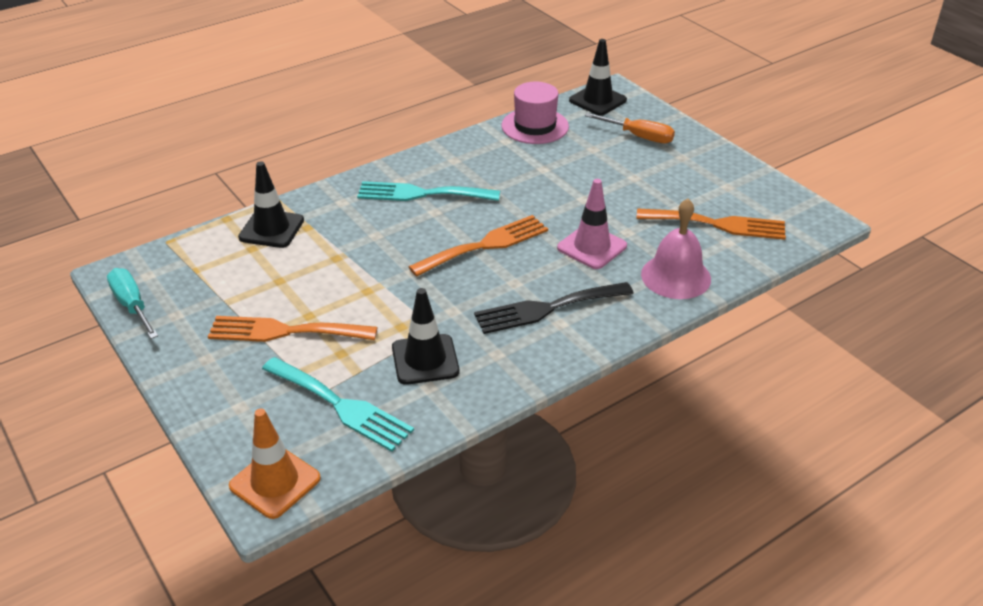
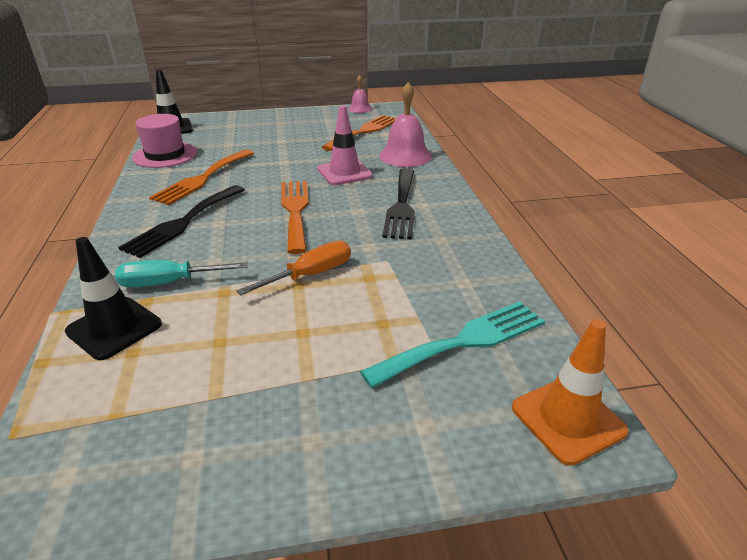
camera: 65 degrees left, 5 degrees down
turquoise screwdriver [107,268,158,339] -> turquoise screwdriver moved to [115,260,248,287]
orange fork [208,316,377,342] -> orange fork moved to [149,149,254,205]
turquoise fork [357,181,500,201] -> black fork [118,185,245,258]
black traffic cone [392,288,459,385] -> none
orange screwdriver [585,113,675,143] -> orange screwdriver moved to [237,241,351,295]
none -> pink bell [348,75,372,113]

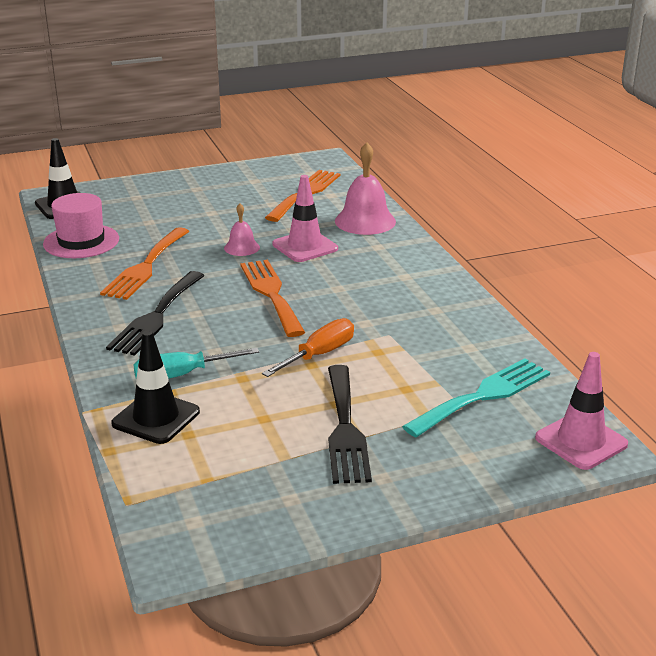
camera: 10 degrees left, 5 degrees down
pink bell [348,75,372,113] -> pink bell moved to [224,203,260,256]
black fork [382,168,415,239] -> black fork moved to [328,365,372,484]
orange traffic cone [512,320,628,466] -> pink traffic cone [535,352,628,470]

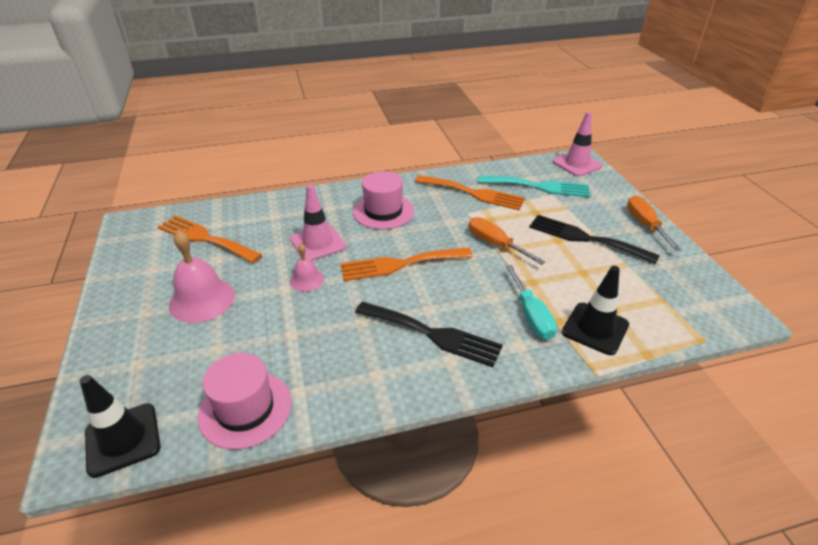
camera: 85 degrees left, 10 degrees up
orange fork [100,227,189,300] -> orange fork moved to [415,175,525,210]
black fork [328,365,372,484] -> black fork turned 150 degrees counterclockwise [529,215,660,264]
pink bell [335,142,396,235] -> pink bell moved to [169,230,235,323]
turquoise fork [402,358,550,437] -> turquoise fork turned 135 degrees clockwise [478,176,590,197]
none -> pink hat [353,171,414,230]
none -> orange screwdriver [627,195,681,251]

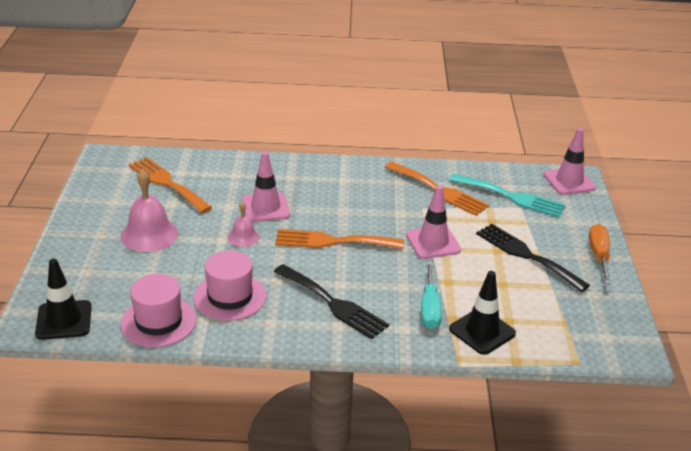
camera: 15 degrees right, 5 degrees down
pink hat [353,171,414,230] -> pink hat moved to [194,250,266,321]
orange screwdriver [469,217,545,265] -> pink traffic cone [406,185,461,259]

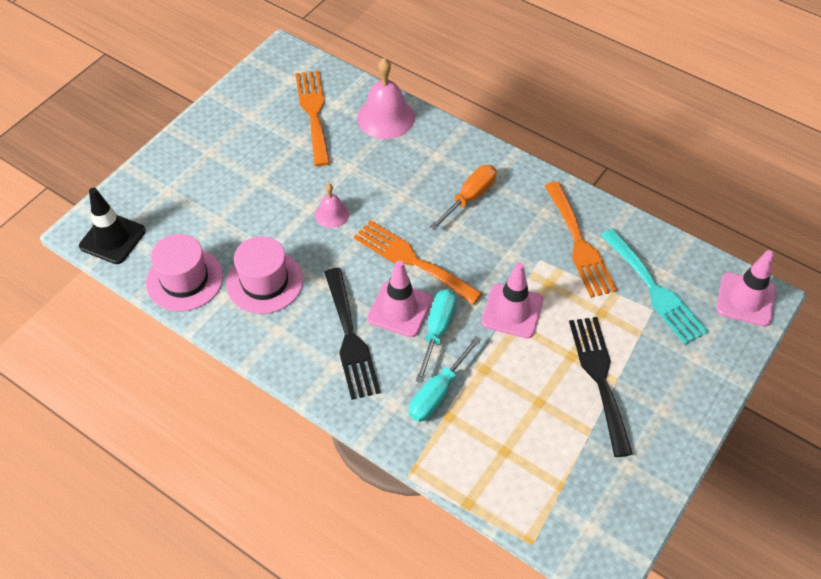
camera: 35 degrees right, 20 degrees up
pink bell [121,169,178,252] -> pink bell moved to [357,58,415,139]
pink traffic cone [242,152,290,222] -> pink traffic cone moved to [367,260,432,337]
black traffic cone [449,271,516,355] -> none
orange screwdriver [589,224,611,284] -> orange screwdriver moved to [430,165,497,231]
none -> turquoise screwdriver [416,289,456,383]

